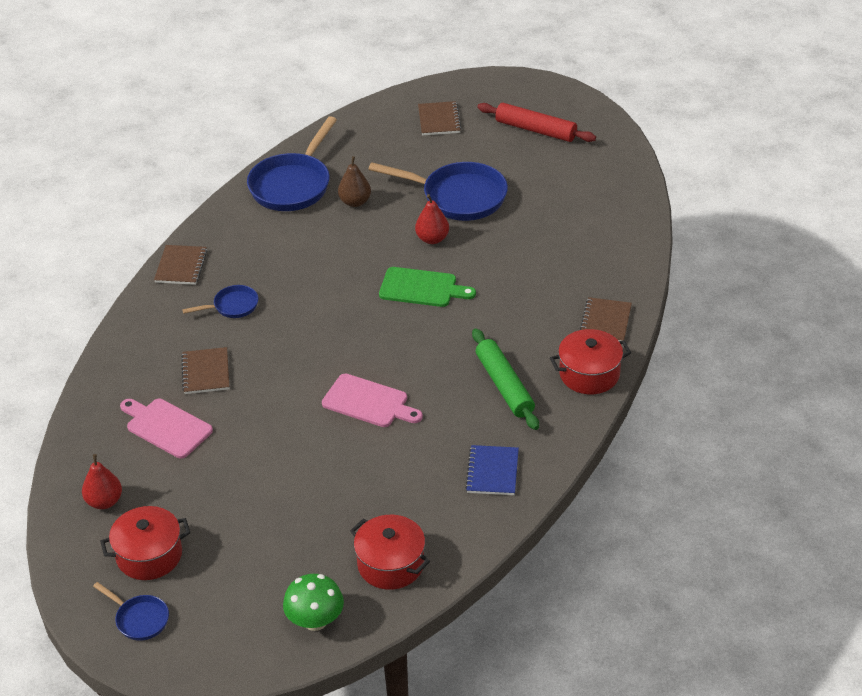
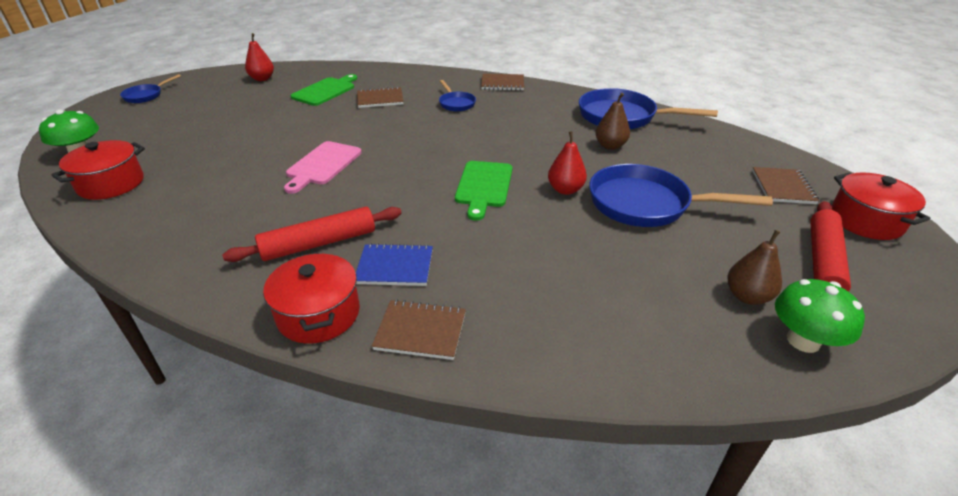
camera: 85 degrees right, 5 degrees down
red pot [100,506,190,580] -> red pot moved to [832,172,930,240]
pink cutting board [120,399,213,459] -> green cutting board [290,74,357,106]
blue pan [368,162,508,221] -> blue pan turned 90 degrees clockwise [589,164,773,227]
brown notebook [418,101,462,136] -> brown notebook turned 75 degrees counterclockwise [752,167,819,204]
blue notebook [465,445,519,495] -> blue notebook moved to [356,243,433,286]
green rolling pin [472,328,539,430] -> red rolling pin [222,207,402,262]
none -> brown pear [727,230,782,305]
none -> green mushroom [775,279,865,353]

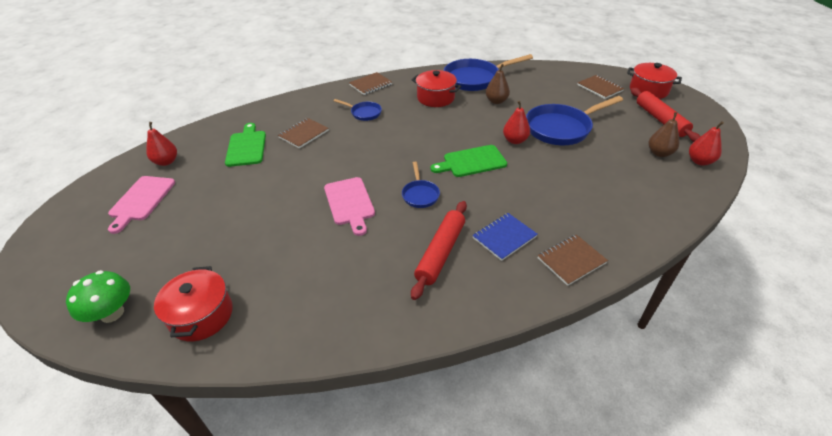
camera: 40 degrees left, 5 degrees up
blue pan [120,74,181,103] -> blue pan moved to [402,162,440,208]
red pot [263,252,360,344] -> red pot moved to [412,70,461,107]
green cutting board [455,161,512,221] -> green cutting board turned 105 degrees clockwise [431,145,507,177]
green mushroom [775,279,865,353] -> red pear [689,121,724,166]
none -> pink cutting board [108,176,175,234]

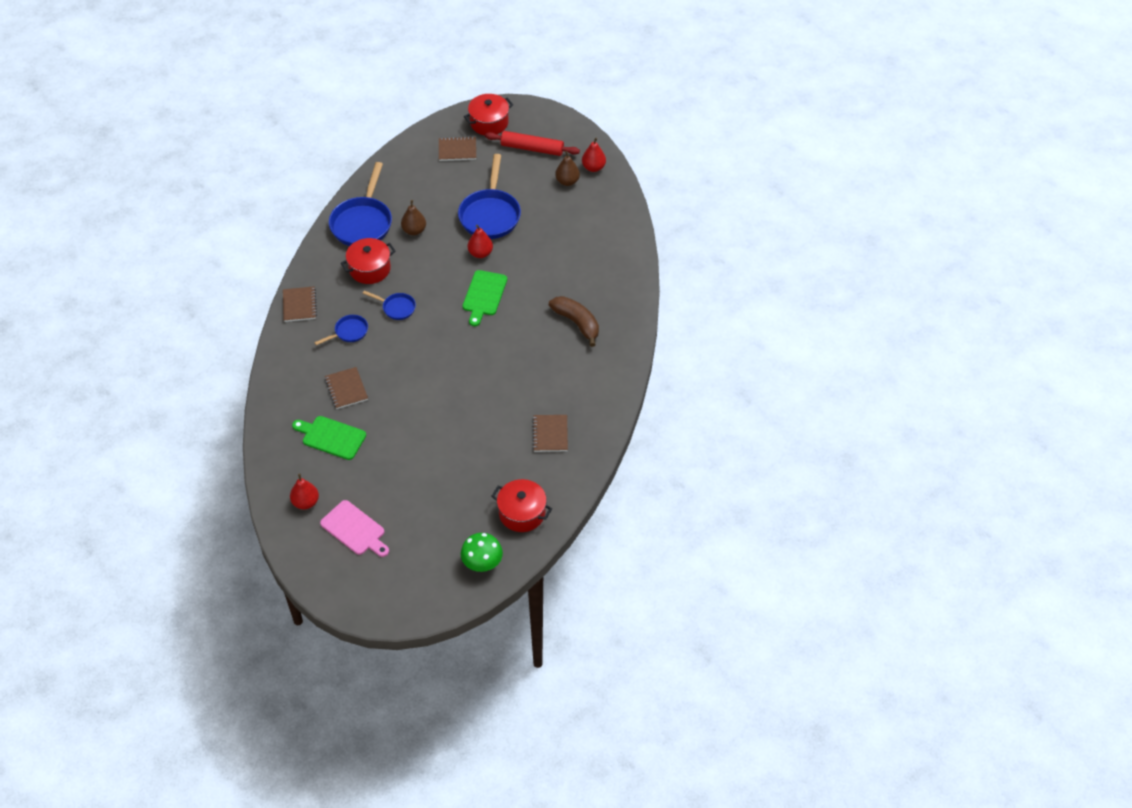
camera: 60 degrees left, 10 degrees up
pink cutting board [324,177,375,236] -> none
blue pan [402,162,440,208] -> blue pan moved to [362,290,416,320]
red rolling pin [411,201,467,300] -> none
blue notebook [472,213,538,261] -> brown banana [549,296,599,347]
brown notebook [538,235,608,286] -> brown notebook moved to [532,415,568,452]

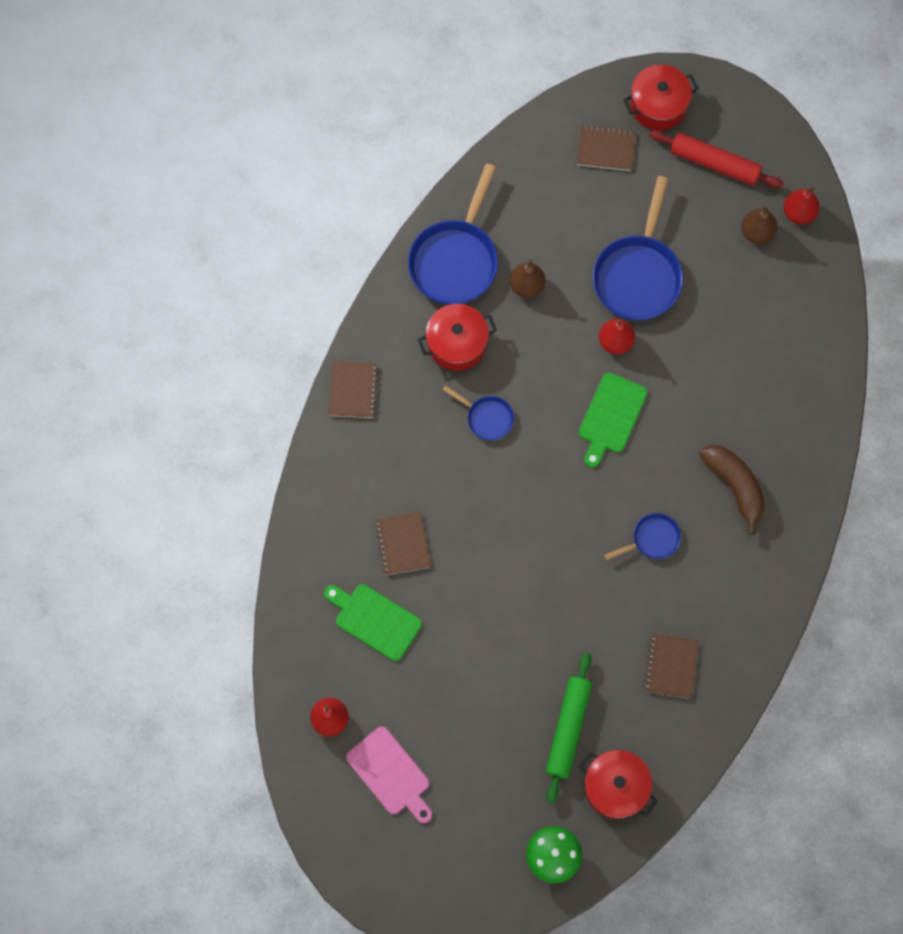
camera: 10 degrees right, 20 degrees up
blue pan [314,315,368,345] -> blue pan moved to [604,513,681,560]
none -> green rolling pin [546,652,592,804]

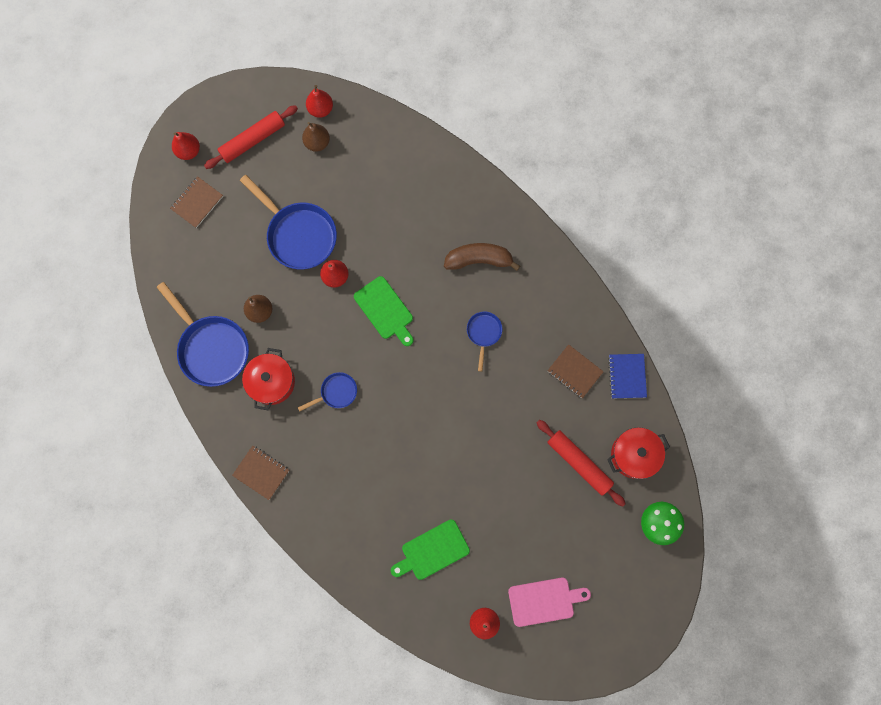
camera: 60 degrees left, 5 degrees up
brown notebook [375,512,431,575] -> none
green rolling pin [546,652,592,804] -> red rolling pin [536,420,626,507]
red pot [623,64,699,130] -> red pear [172,132,200,160]
none -> blue notebook [608,354,647,398]

